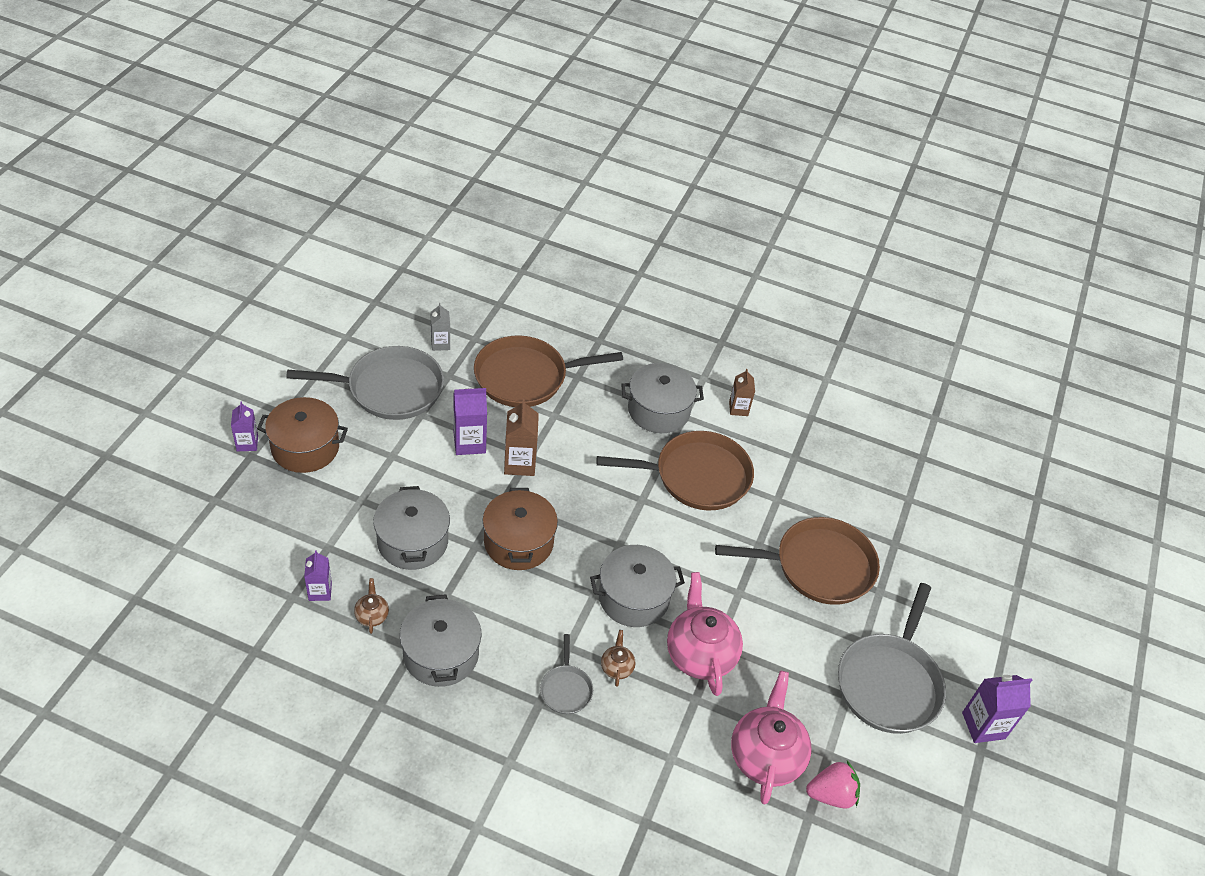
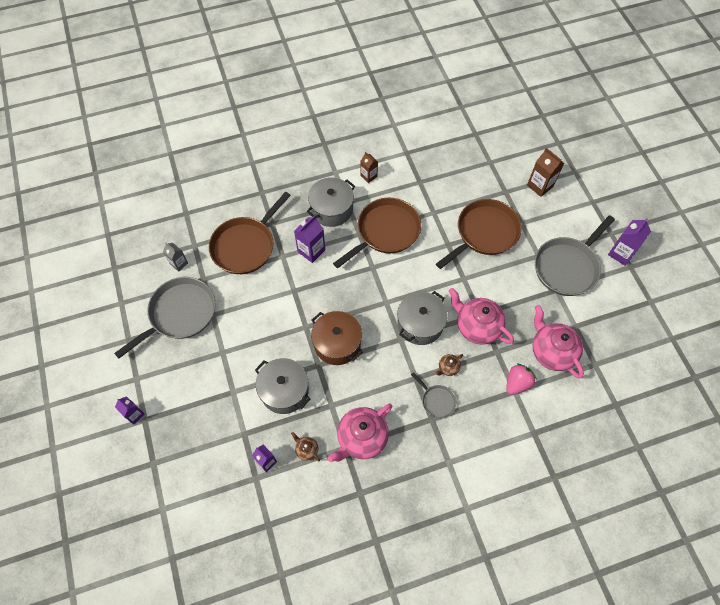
camera: 35 degrees left, 15 degrees up
brown pot [257,397,348,473] -> none
grey pot [400,594,481,687] -> pink teapot [328,403,393,462]
purple carton [453,388,487,455] -> purple carton moved to [294,215,325,263]
brown carton [504,399,539,476] -> brown carton moved to [527,148,564,197]
brown teapot [601,630,636,687] -> brown teapot turned 90 degrees counterclockwise [436,354,463,376]
pink strawberry [806,761,860,809] -> pink strawberry moved to [506,363,536,395]
grey pan [838,583,946,734] -> grey pan turned 60 degrees clockwise [535,215,615,296]

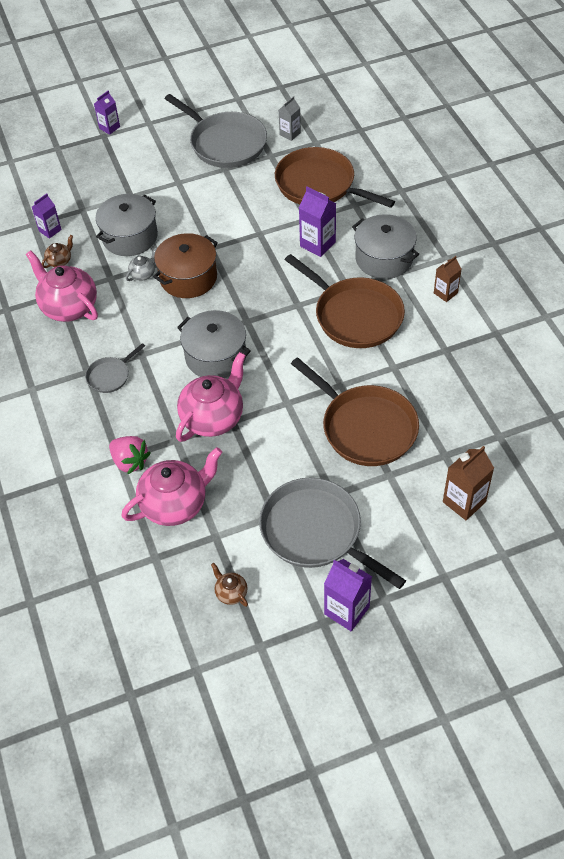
camera: 90 degrees right, 10 degrees down
brown teapot [436,354,463,376] -> brown teapot moved to [211,563,248,607]
none -> grey teapot [126,248,157,281]

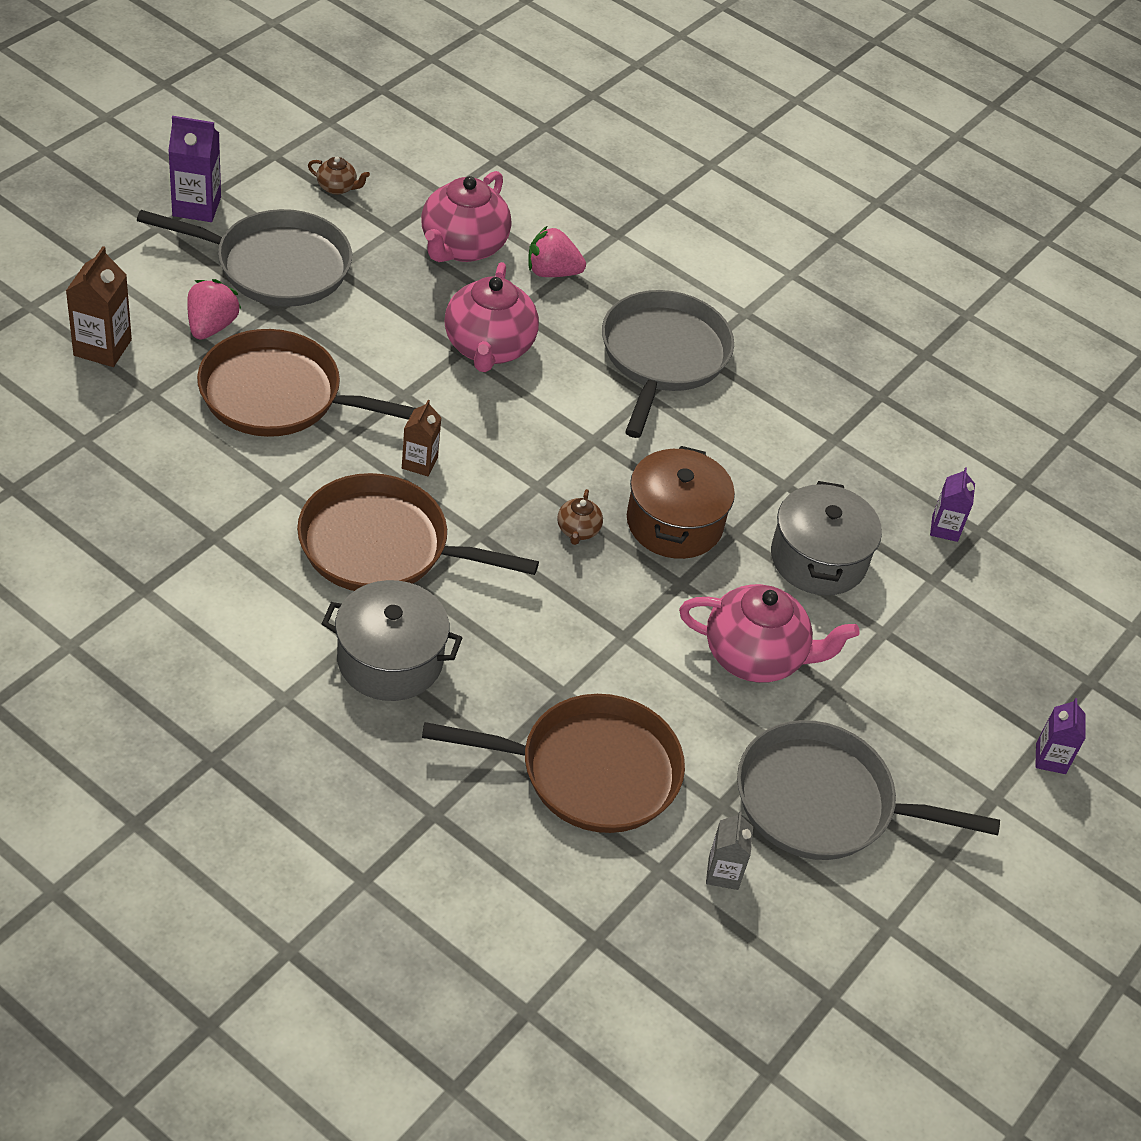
camera: 140 degrees right, 5 degrees down
pink teapot [26,250,98,322] -> pink teapot moved to [679,584,860,683]
brown teapot [42,235,73,268] -> brown teapot moved to [557,489,603,545]
grey pan [85,343,145,393] -> grey pan [602,290,734,438], size x2.10
grey teapot [126,248,157,281] -> none
grey pot [177,310,251,378] -> none
purple carton [299,187,336,257] -> none
brown carton [434,256,461,302] -> brown carton moved to [402,400,442,476]
none -> pink strawberry [187,279,241,340]

